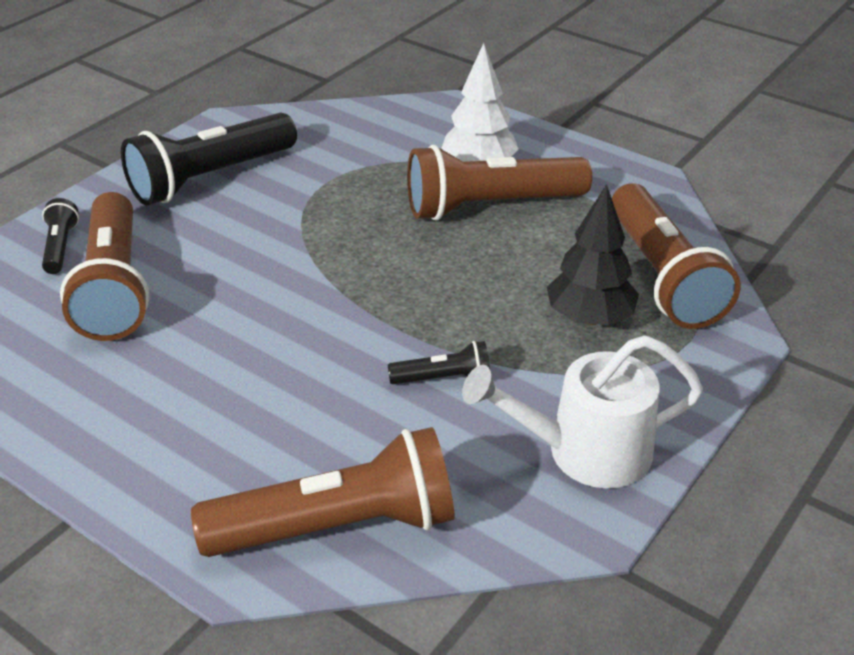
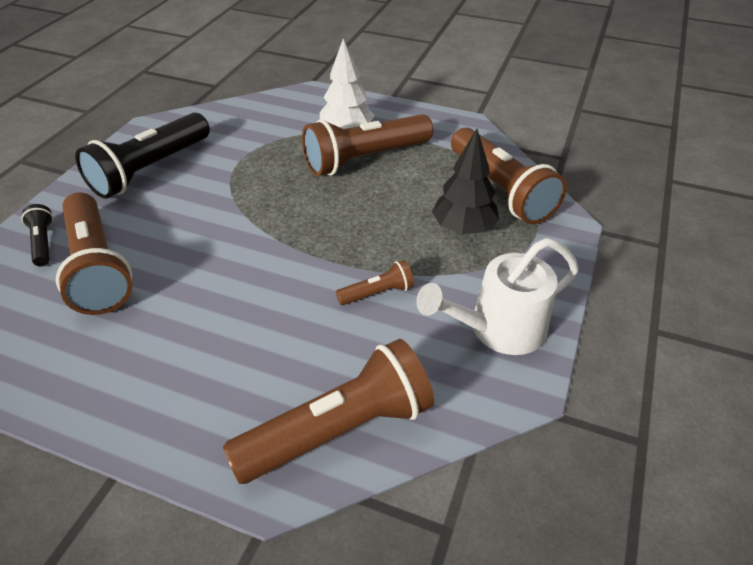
camera: 15 degrees left, 5 degrees up
black flashlight [388,341,490,384] -> brown flashlight [336,260,414,305]

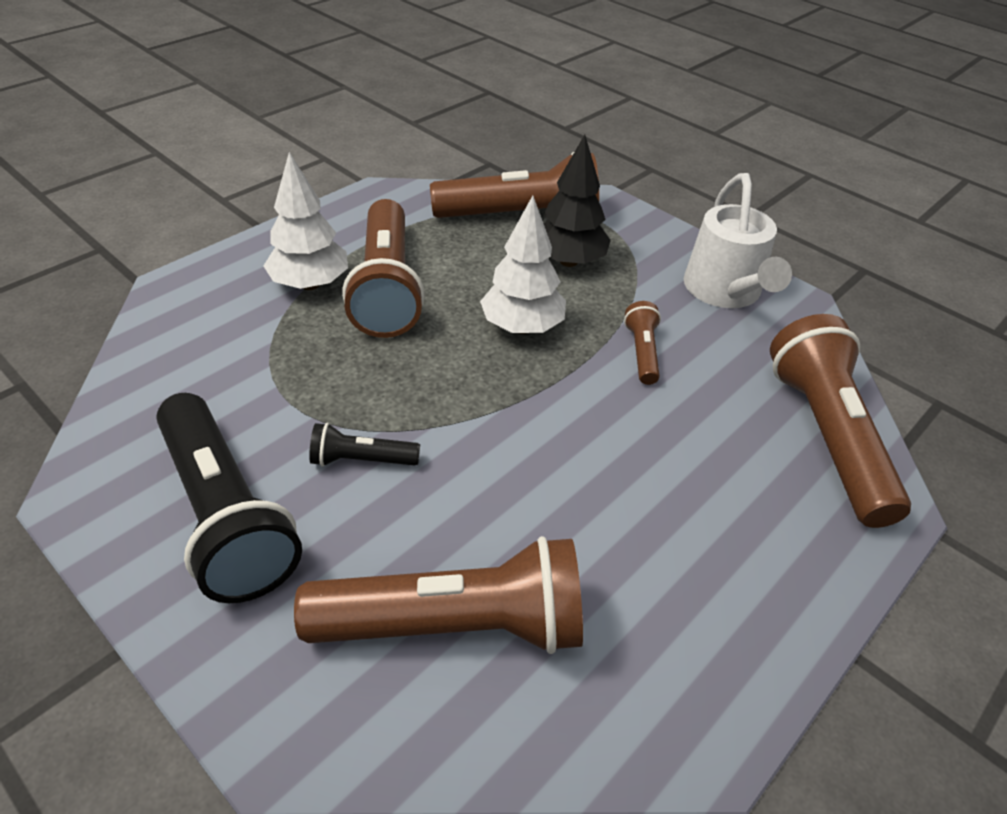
camera: 70 degrees left, 0 degrees up
black flashlight [21,204,53,267] -> black flashlight moved to [309,423,420,467]
none -> white tree [480,196,566,334]

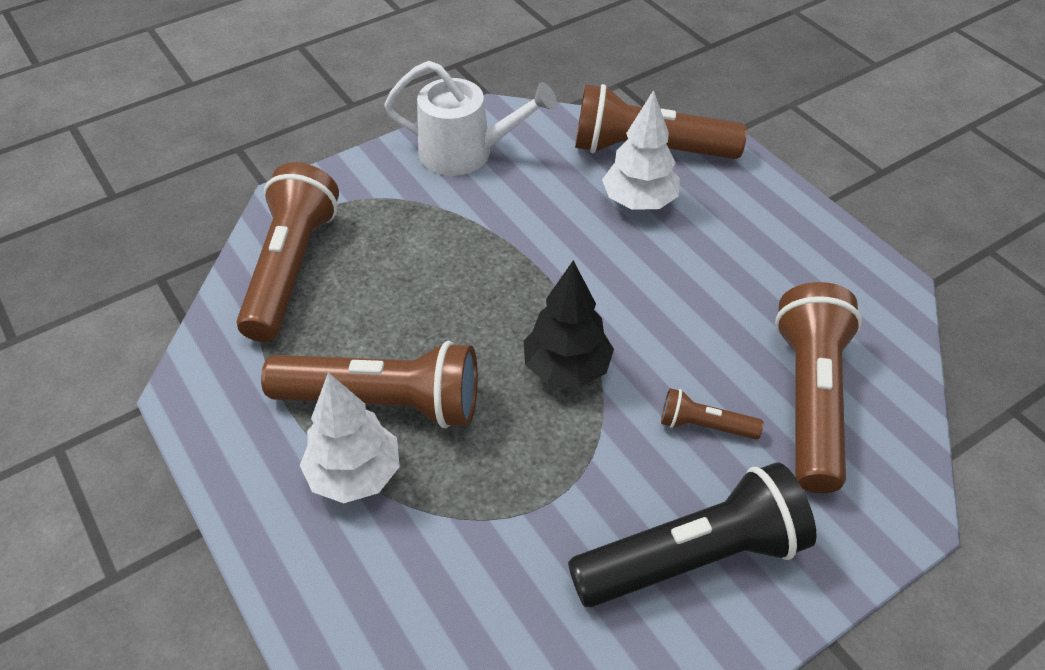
camera: 75 degrees left, 5 degrees up
black flashlight [309,423,420,467] -> none
white tree [480,196,566,334] -> white tree moved to [602,90,680,210]
black tree [544,135,611,267] -> black tree moved to [524,260,614,388]
brown flashlight [624,301,661,385] -> brown flashlight moved to [661,388,763,439]

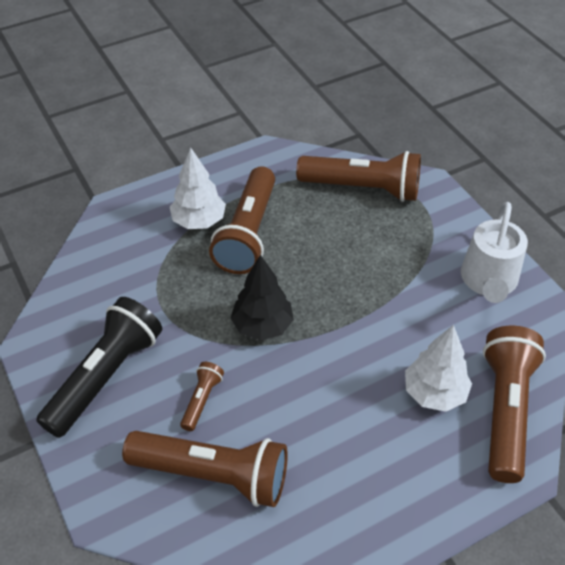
camera: 95 degrees right, 0 degrees up
black flashlight [568,462,816,607] -> black flashlight turned 135 degrees counterclockwise [36,297,162,438]

